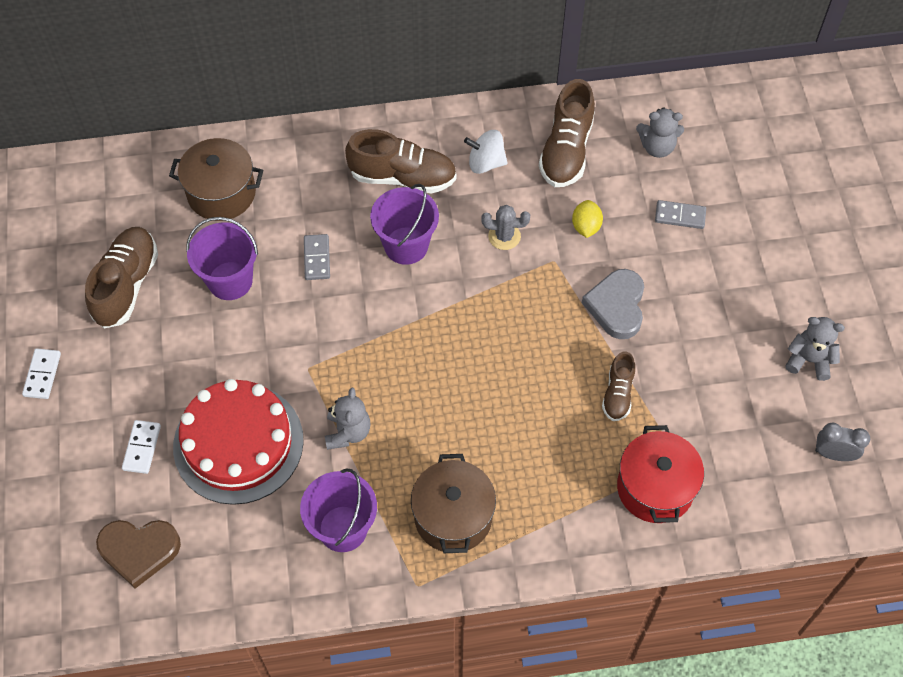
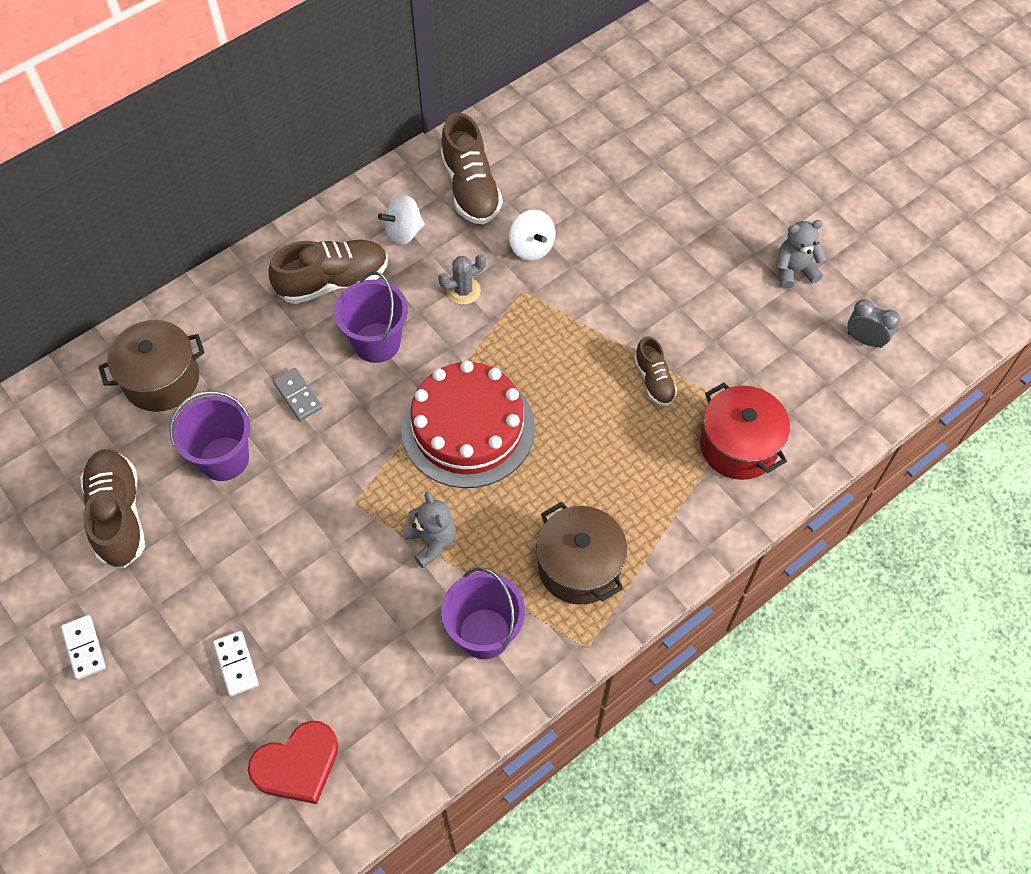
camera: 30 degrees left, 0 degrees up
brown heart [96,520,181,589] -> red heart [248,721,339,804]
red cake [173,379,304,505] -> red cake moved to [402,360,535,488]
yellow lemon [572,200,603,238] -> white spinning top [509,210,555,261]
grey heart [582,269,644,339] -> none
grey teddy bear [636,107,684,158] -> none
grey domino [655,200,706,229] -> none
grey clock [815,423,870,461] -> grey clock turned 45 degrees clockwise [847,299,900,348]

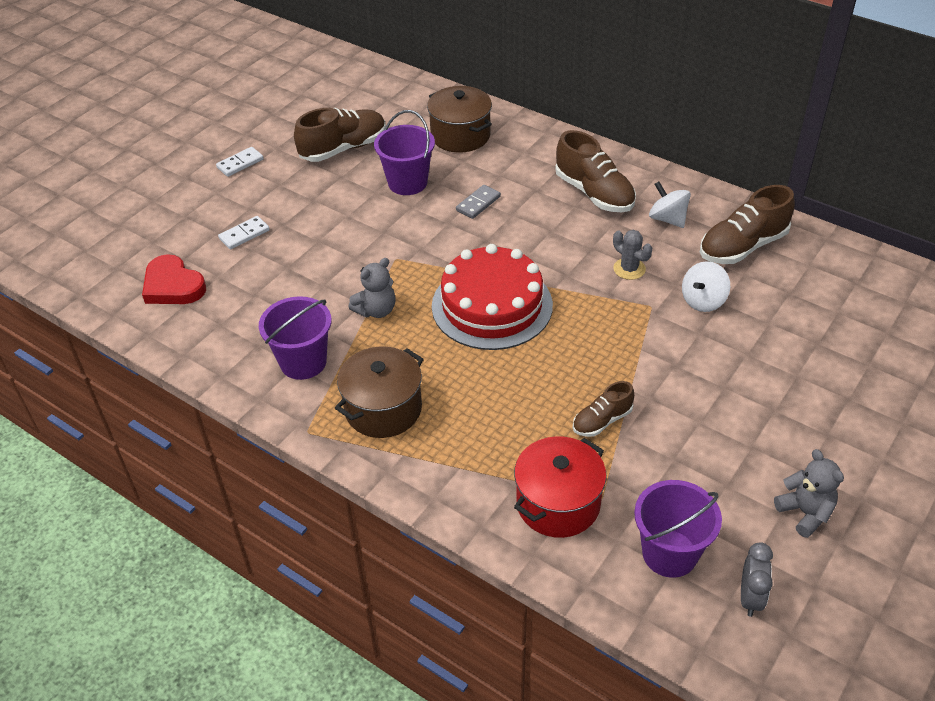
camera: 75 degrees right, 15 degrees down
purple bucket [334,272,408,363] -> purple bucket moved to [634,480,722,578]

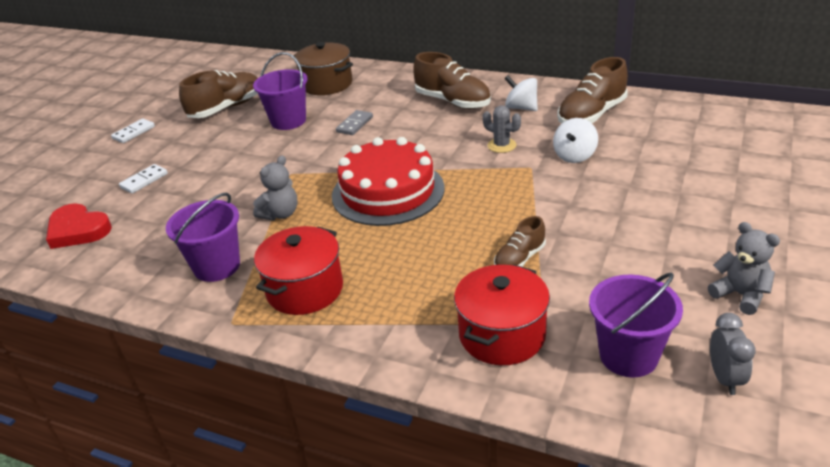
camera: 10 degrees left, 10 degrees down
brown pot [335,347,424,438] -> red pot [254,226,343,315]

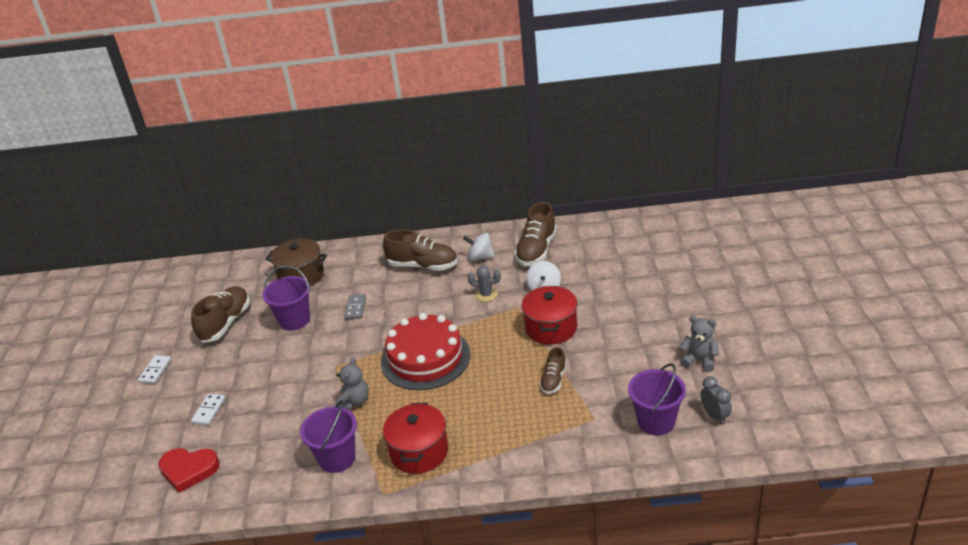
camera: 25 degrees left, 0 degrees up
red pot [454,264,550,365] -> red pot moved to [522,286,578,345]

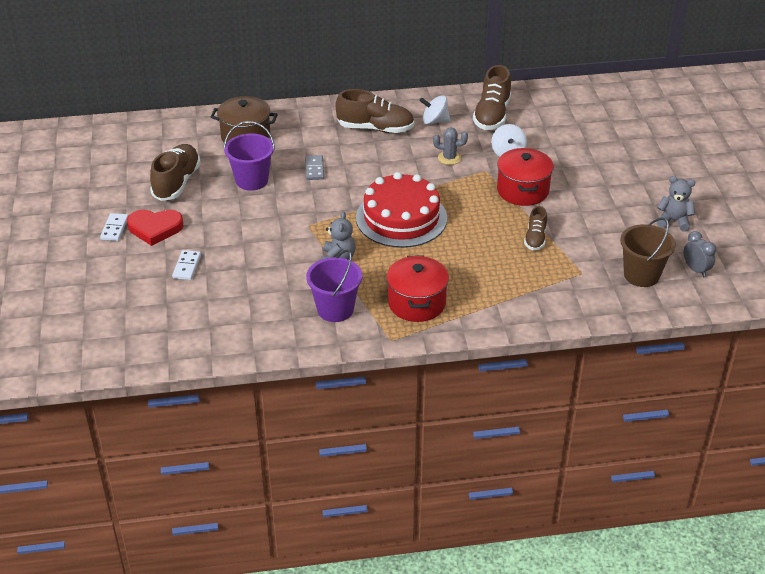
camera: 10 degrees left, 5 degrees up
red heart [158,448,220,493] -> red heart moved to [127,210,183,246]
purple bucket [628,363,686,435] -> brown bucket [620,218,676,287]

